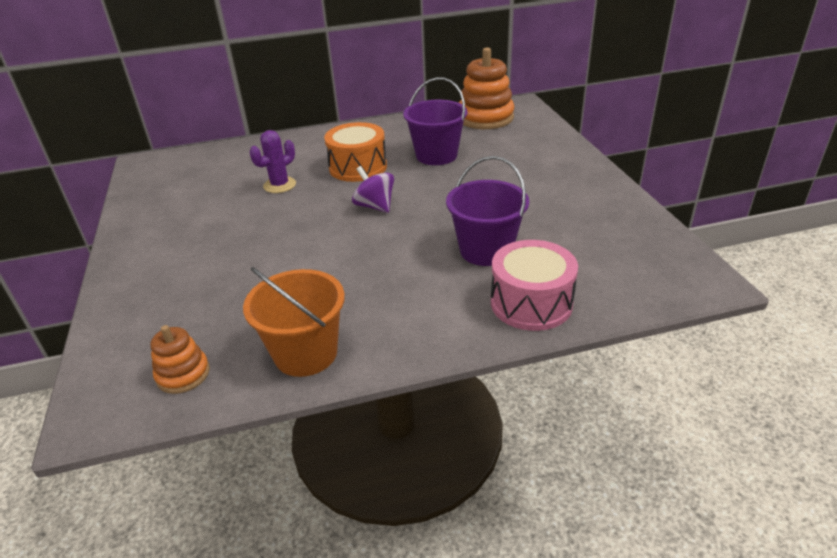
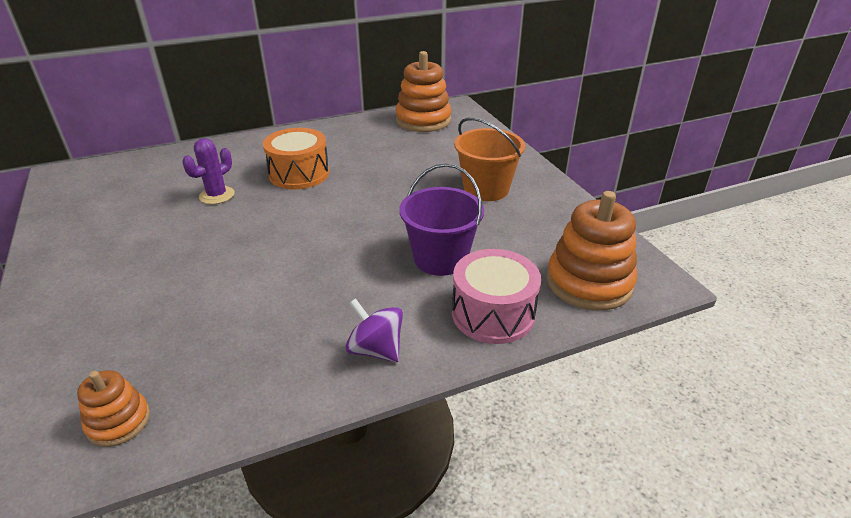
camera: 10 degrees left, 0 degrees up
orange bucket [243,267,345,377] -> orange bucket moved to [454,117,525,201]
purple spinning top [352,166,394,213] -> purple spinning top moved to [346,298,403,362]
purple bucket [403,77,467,165] -> none
none -> orange stacking toy [547,191,637,311]

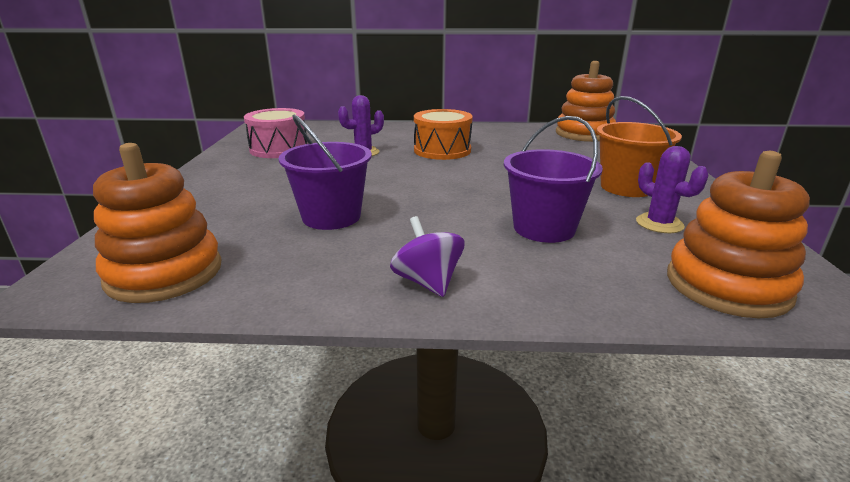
camera: 25 degrees right, 10 degrees down
orange stacking toy [77,370,150,447] -> orange stacking toy [93,143,222,303], size x1.86
pink drum [452,249,541,344] -> pink drum moved to [244,108,308,158]
none -> purple bucket [279,115,372,230]
none -> purple cactus [636,146,708,233]

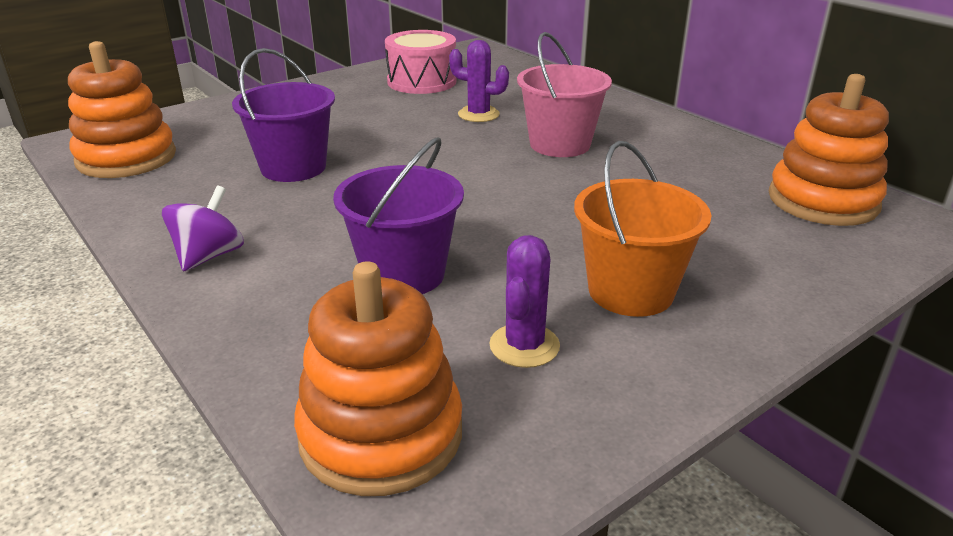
camera: 50 degrees right, 5 degrees up
orange drum [414,109,473,160] -> pink bucket [517,32,612,157]

